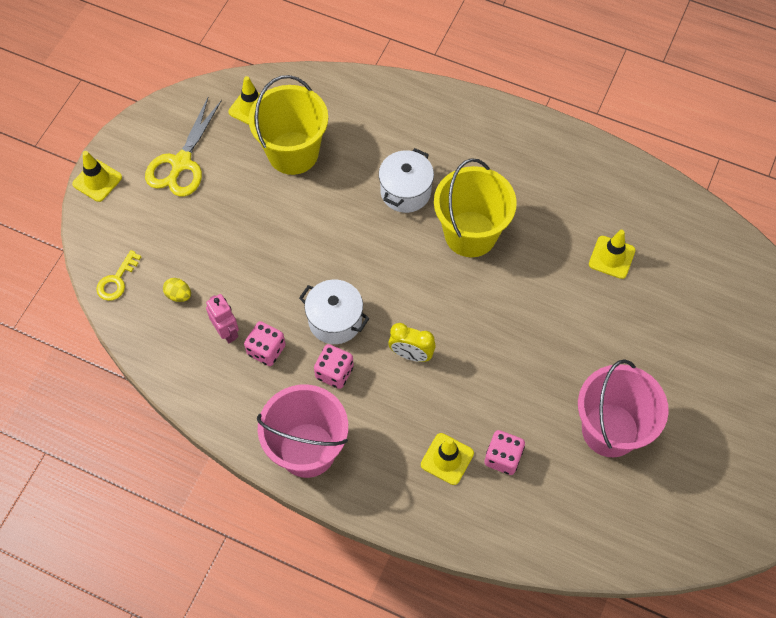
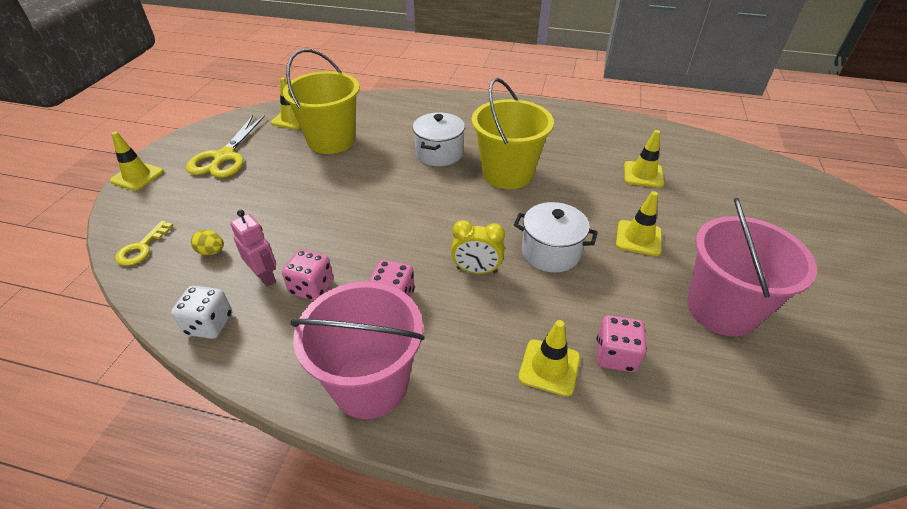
camera: 10 degrees left, 20 degrees down
white pot [299,279,370,344] -> white pot moved to [514,202,598,272]
none -> white dice [171,286,232,339]
none -> yellow traffic cone [616,191,662,256]

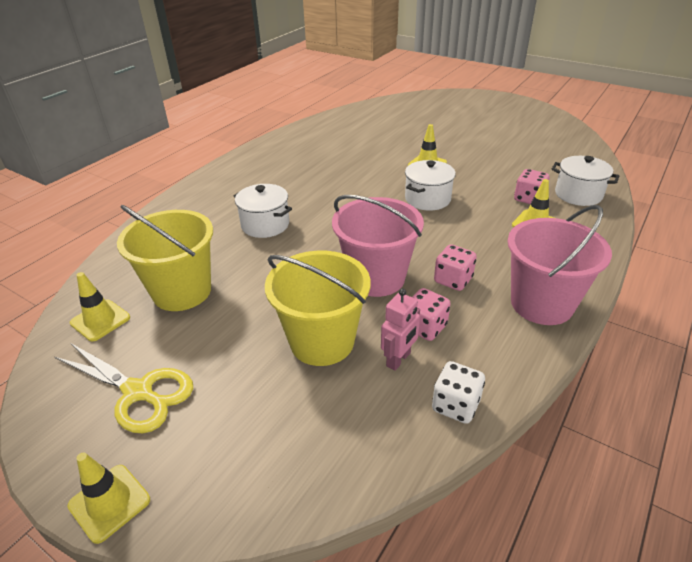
camera: 70 degrees left, 5 degrees down
yellow key [115,221,173,266] -> none
yellow egg [191,230,224,255] -> none
pink robot [230,210,276,287] -> pink robot turned 150 degrees clockwise [381,288,420,371]
yellow clock [451,220,505,274] -> none
yellow bucket [472,78,554,189] -> yellow bucket moved to [265,251,371,366]
yellow traffic cone [624,130,664,188] -> none
pink bucket [687,198,817,337] -> pink bucket moved to [332,195,424,297]
none -> white pot [552,156,619,206]

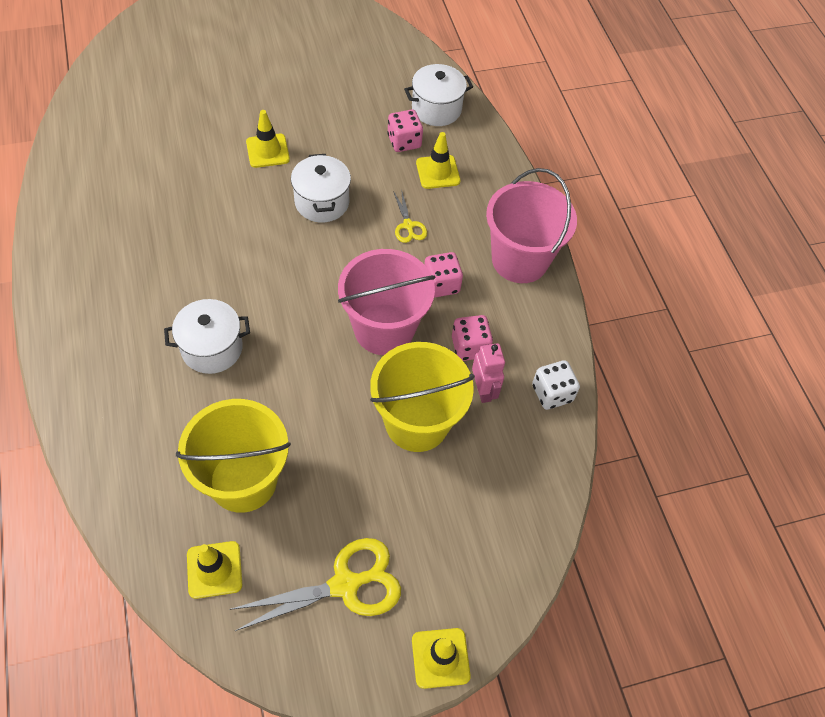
camera: 55 degrees left, 20 degrees up
none -> yellow scissors [393,189,427,243]

